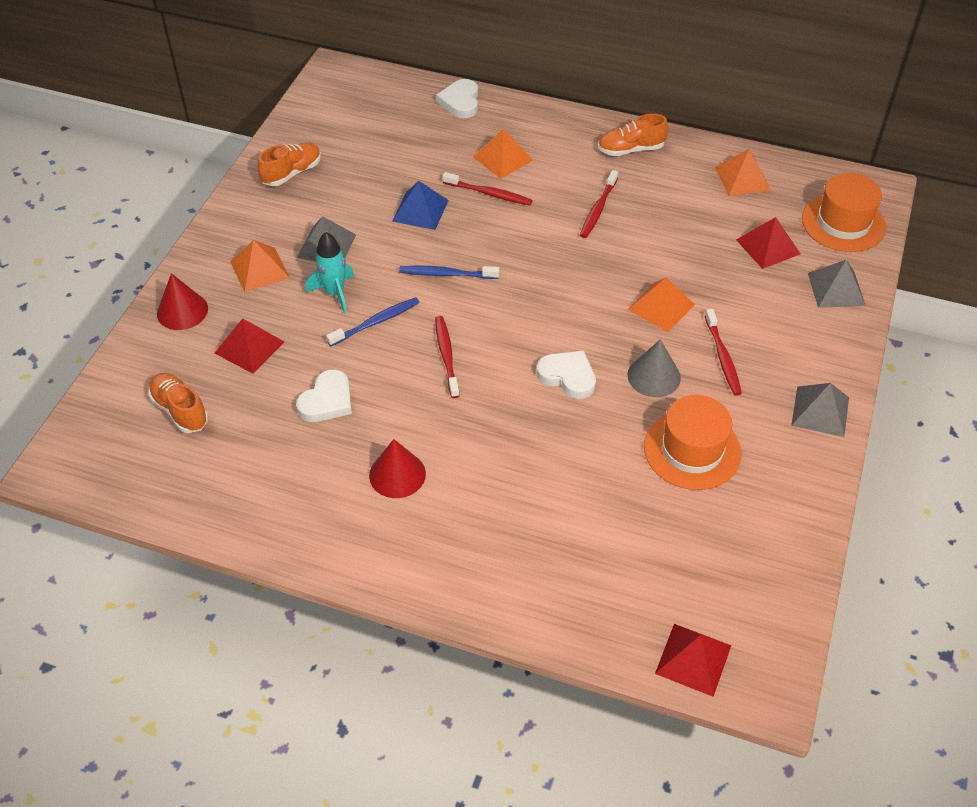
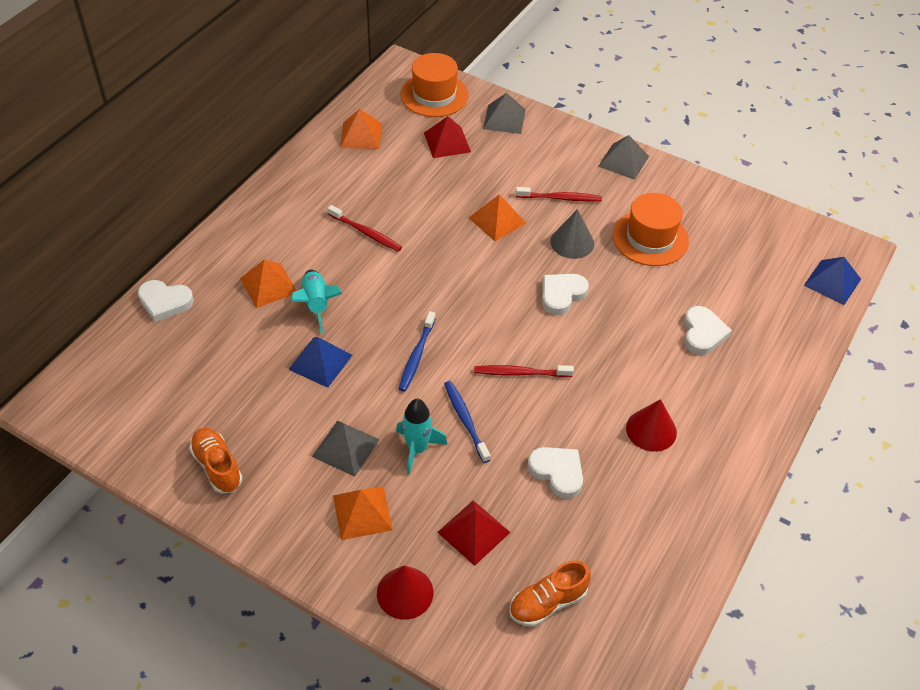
camera: 80 degrees left, 0 degrees up
red toothbrush [443,172,533,205] -> turquoise rocket [291,270,342,333]
orange shoe [598,114,668,156] -> none
red pyramid [655,624,731,697] -> blue pyramid [804,257,861,305]
none -> white heart [684,306,732,355]

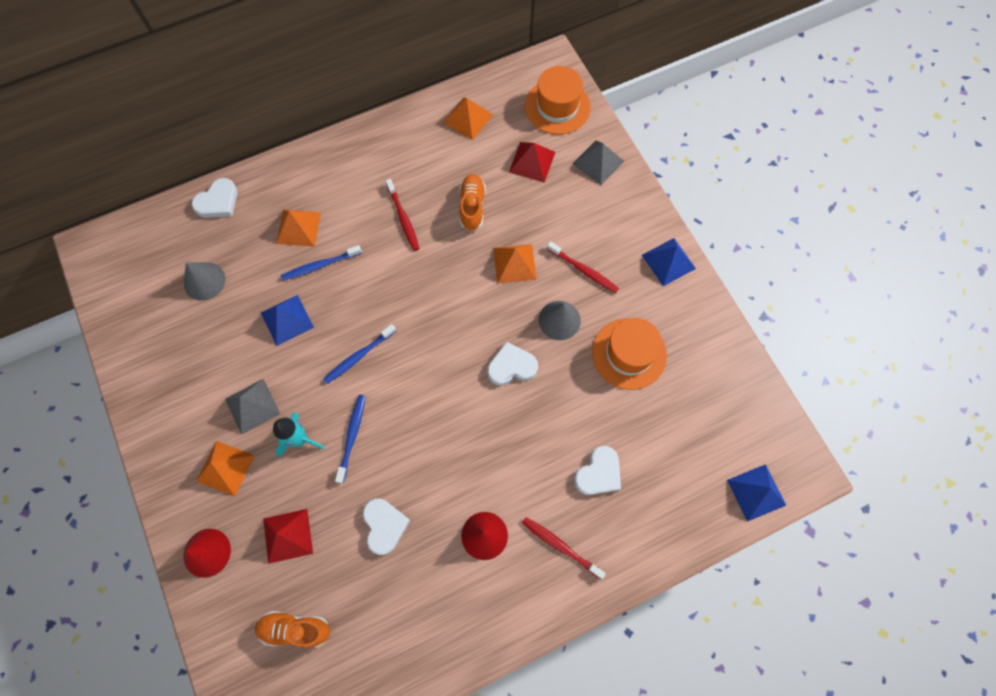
camera: 35 degrees right, 20 degrees up
white heart [138,280,194,322] -> white heart turned 90 degrees counterclockwise [191,178,237,218]
orange shoe [189,428,242,494] -> orange shoe moved to [459,174,486,231]
turquoise rocket [291,270,342,333] -> blue toothbrush [281,245,362,281]
red toothbrush [474,365,574,377] -> red toothbrush moved to [522,517,606,579]
grey pyramid [598,135,649,180] -> blue pyramid [642,238,696,286]
none -> grey cone [184,262,226,301]

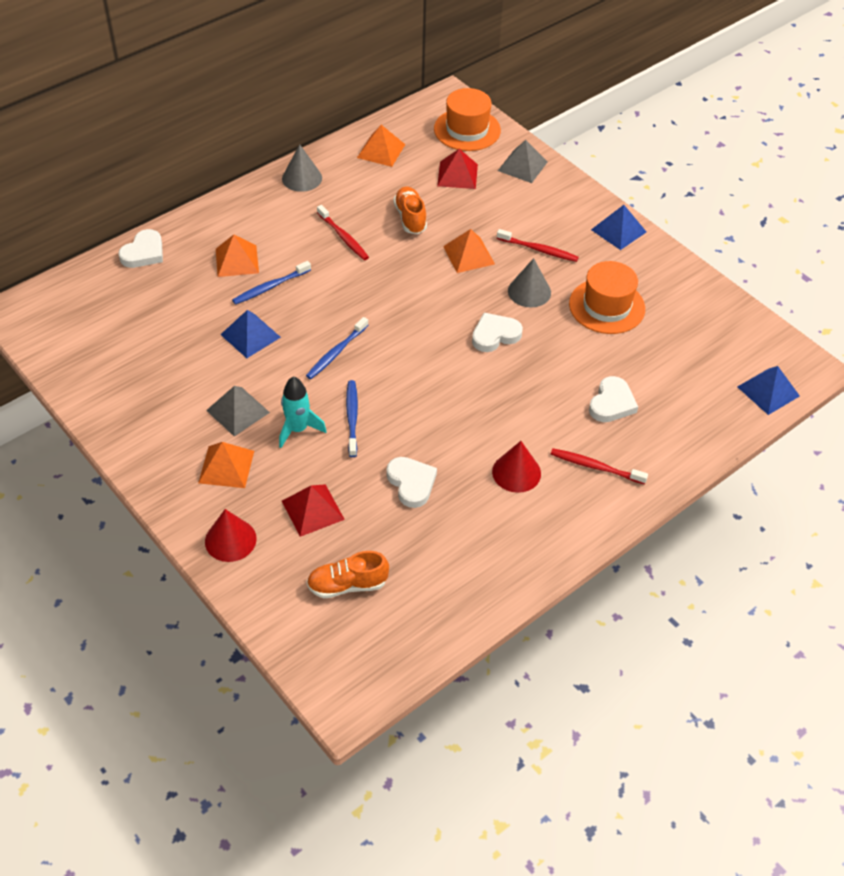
camera: 15 degrees left, 20 degrees down
grey cone [184,262,226,301] -> grey cone moved to [282,144,322,192]

